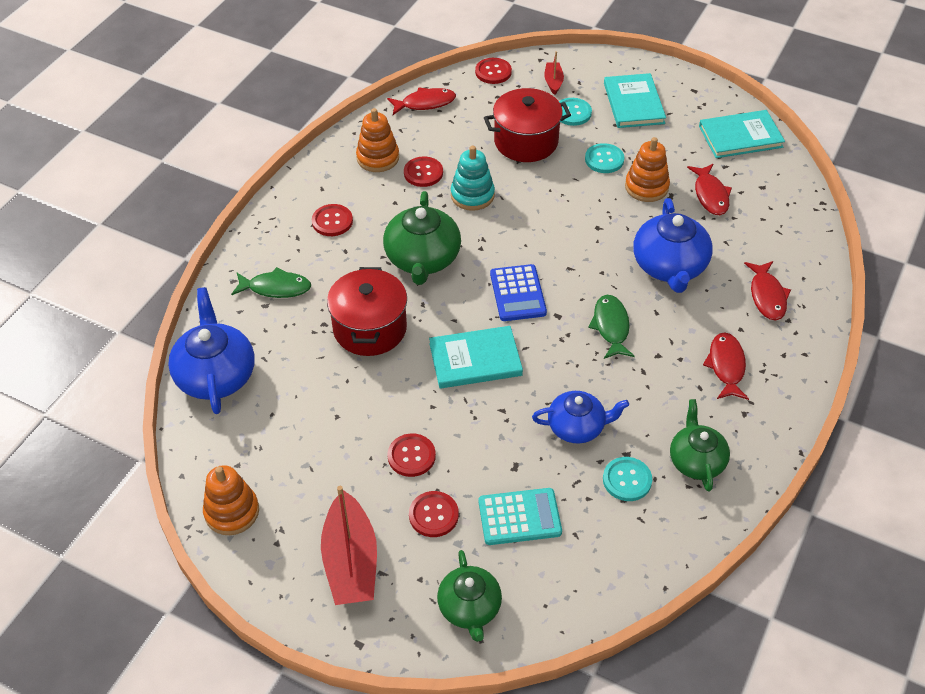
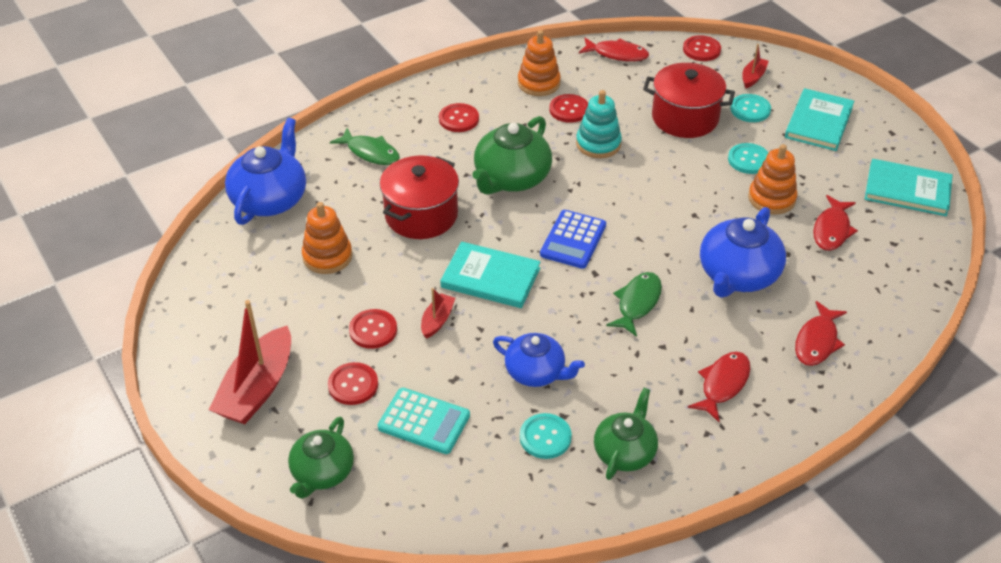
camera: 30 degrees right, 5 degrees down
orange stacking toy [203,465,259,535] -> orange stacking toy moved to [302,202,352,274]
none -> red boat [421,288,455,339]

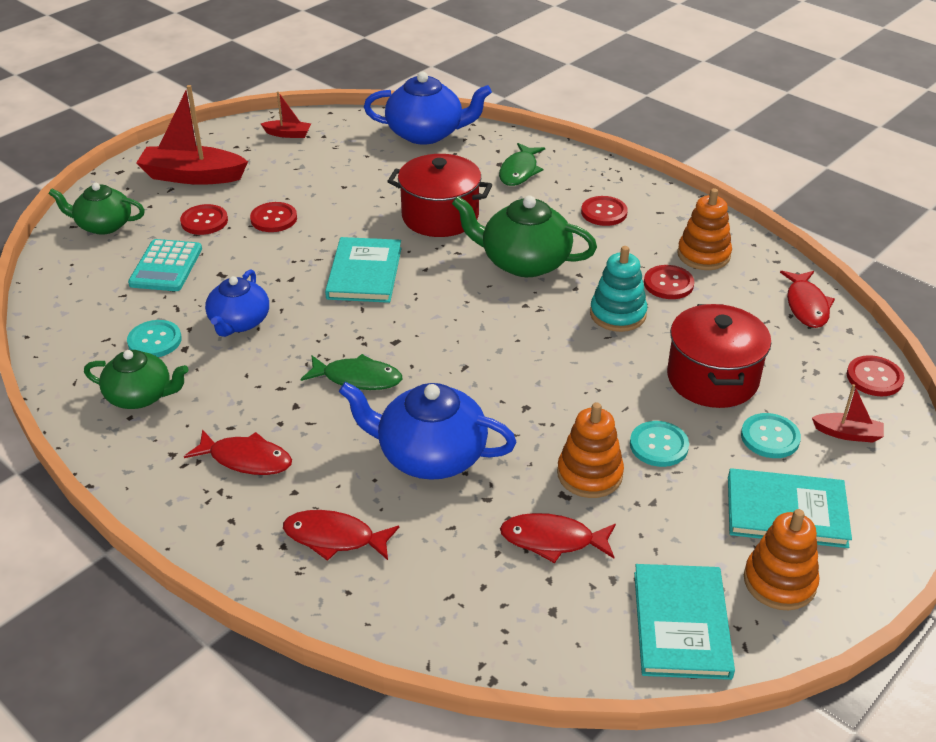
camera: 75 degrees right, 5 degrees down
orange stacking toy [302,202,352,274] -> orange stacking toy moved to [744,509,820,610]
red boat [421,288,455,339] -> red boat moved to [261,91,311,138]
blue calculator [540,210,606,269] -> none

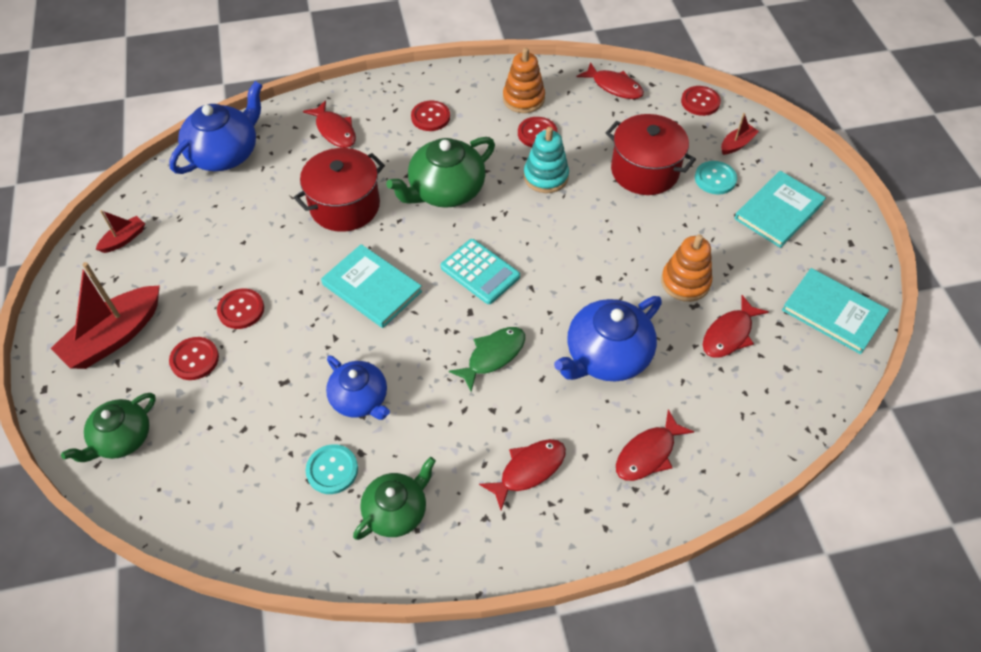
camera: 55 degrees left, 15 degrees up
turquoise calculator [128,239,202,291] -> turquoise calculator moved to [441,239,520,304]
green fish [499,143,545,186] -> red fish [303,100,356,148]
turquoise button [630,421,689,467] -> none
orange stacking toy [744,509,820,610] -> none

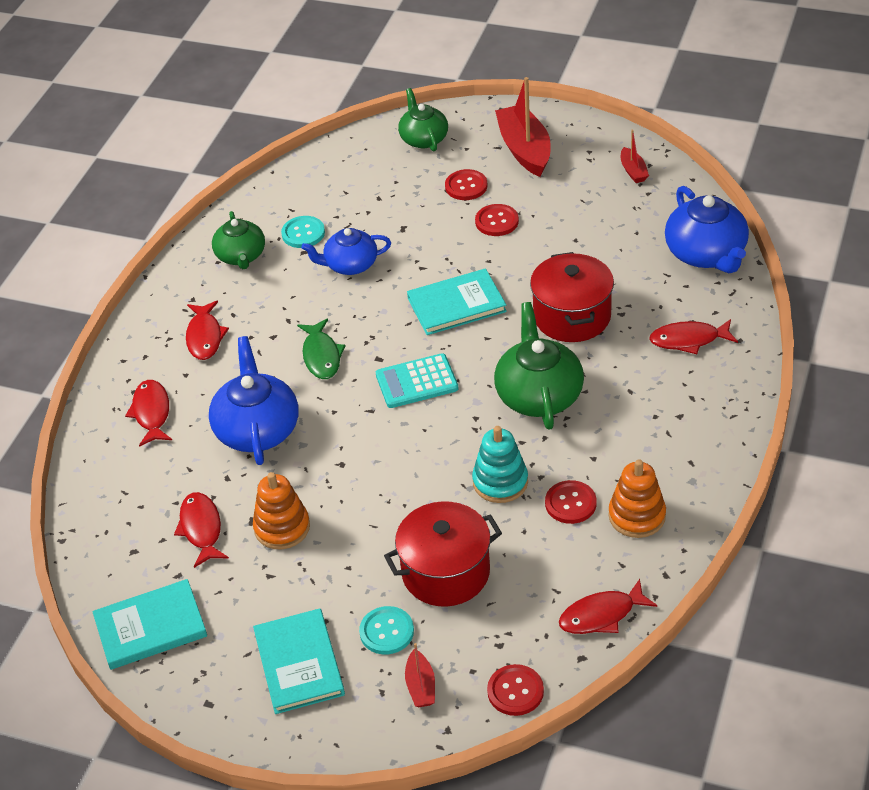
camera: 125 degrees right, 10 degrees down
red button [411,101,450,131] -> none

